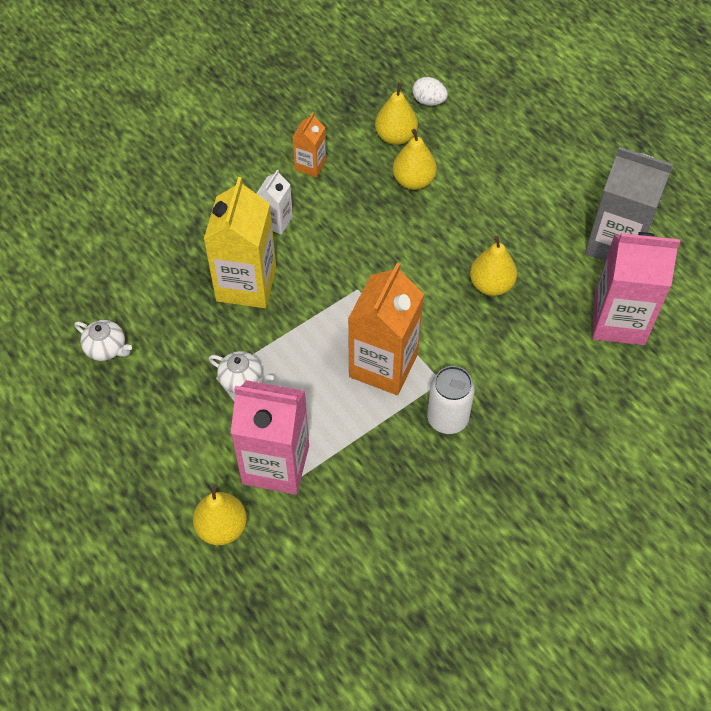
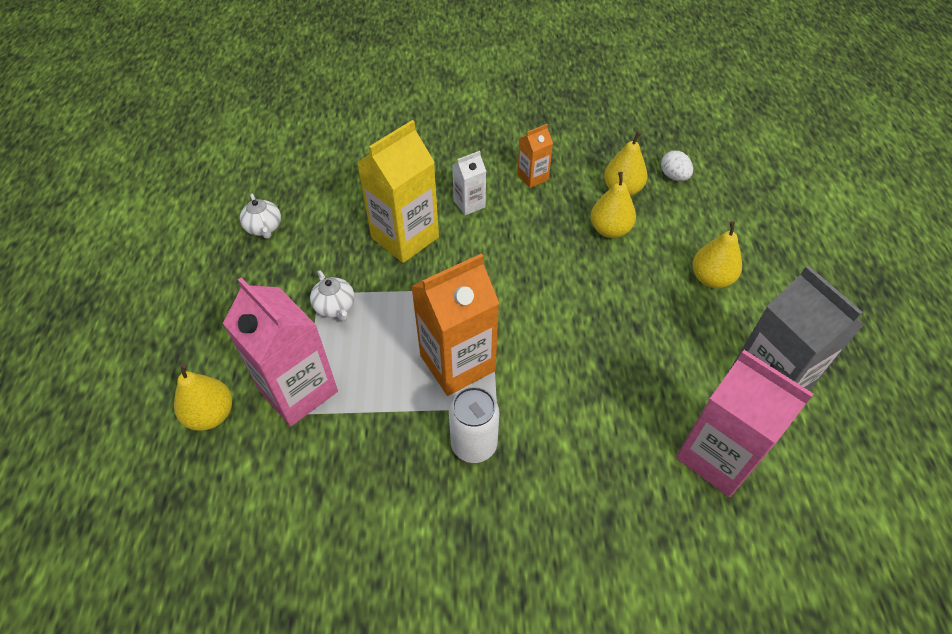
camera: 35 degrees right, 5 degrees down
yellow pear [470,236,517,296] -> yellow pear moved to [692,221,742,288]

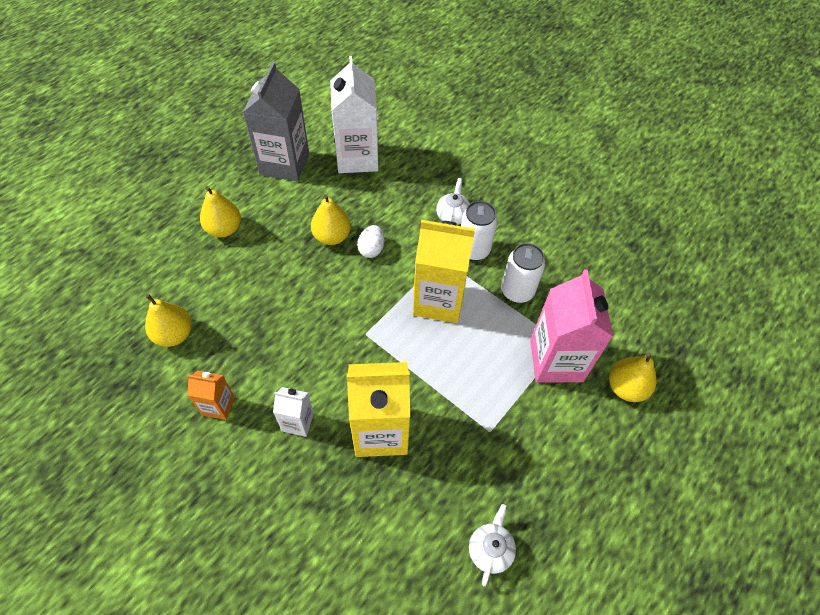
camera: 140 degrees left, 5 degrees up
white teapot [310,271,355,321] -> white teapot moved to [436,178,470,225]
orange carton [411,253,499,396] -> yellow carton [413,220,475,323]
yellow pear [591,172,636,238] -> yellow pear moved to [311,194,351,245]
white egg [661,151,693,181] -> white egg moved to [357,225,384,258]
pink carton [676,350,814,497] -> white carton [330,56,378,173]
none -> white can [501,243,545,303]

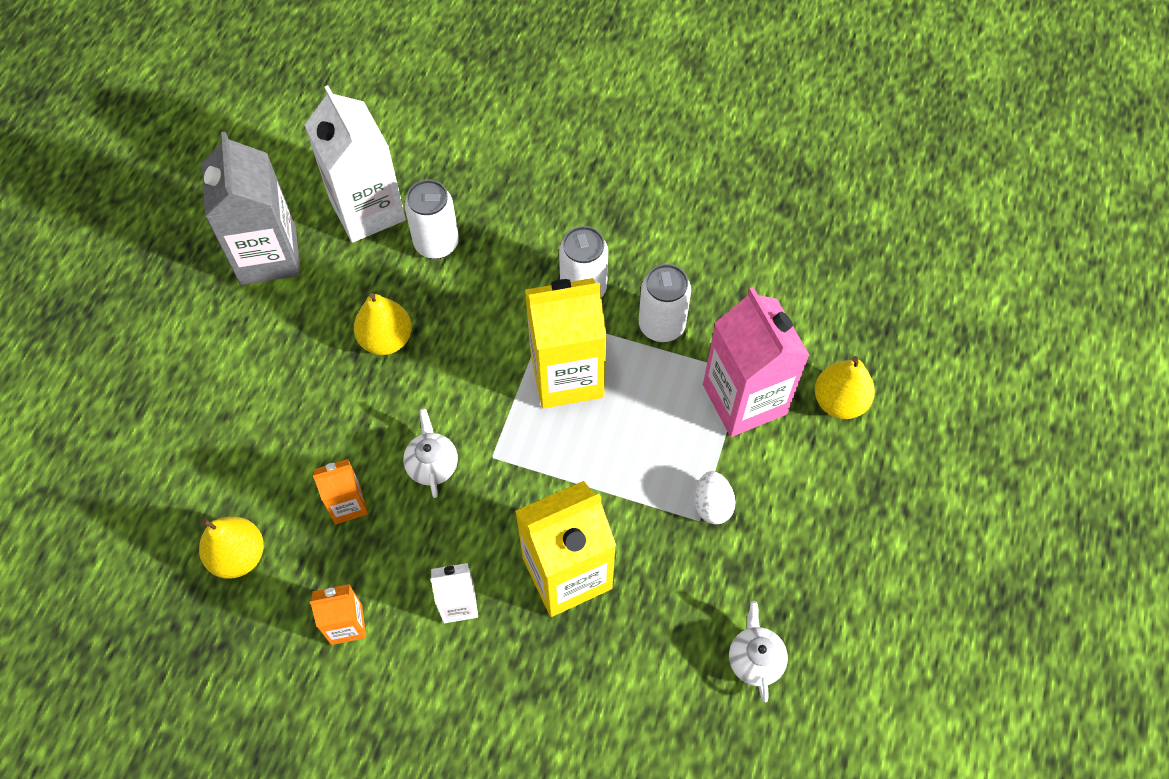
camera: 20 degrees left, 5 degrees up
yellow pear [200,186,241,237] -> none
white egg [357,225,384,258] -> white egg moved to [695,471,736,524]
white teapot [436,178,470,225] -> white teapot moved to [403,408,458,498]
none -> orange carton [313,459,368,524]
none -> white can [405,180,459,259]

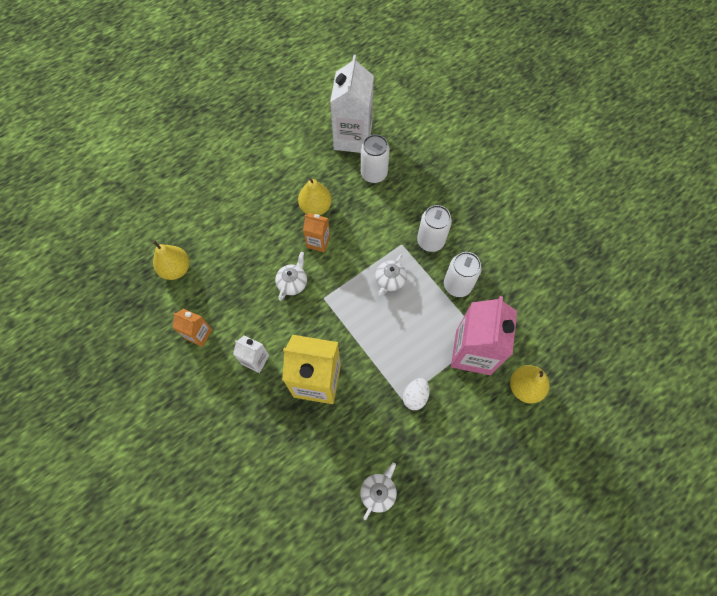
camera: 35 degrees right, 5 degrees up
grey carton [202,132,301,285] -> none
orange carton [313,459,368,524] -> orange carton moved to [303,213,330,252]
yellow carton [525,278,607,409] -> white teapot [375,254,407,296]

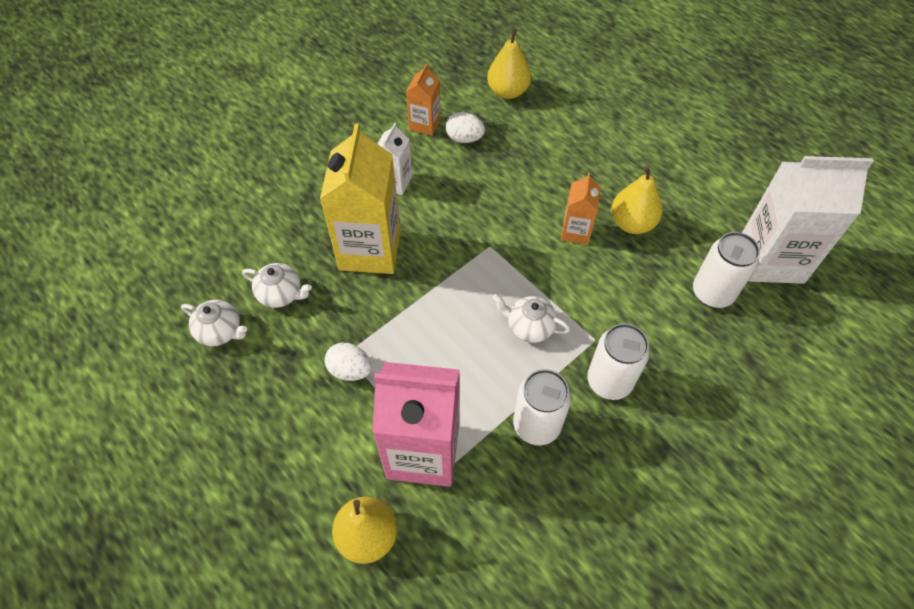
camera: 85 degrees right, 10 degrees down
white teapot [275,252,307,301] -> white teapot moved to [242,263,312,308]
none -> white egg [446,112,485,143]

